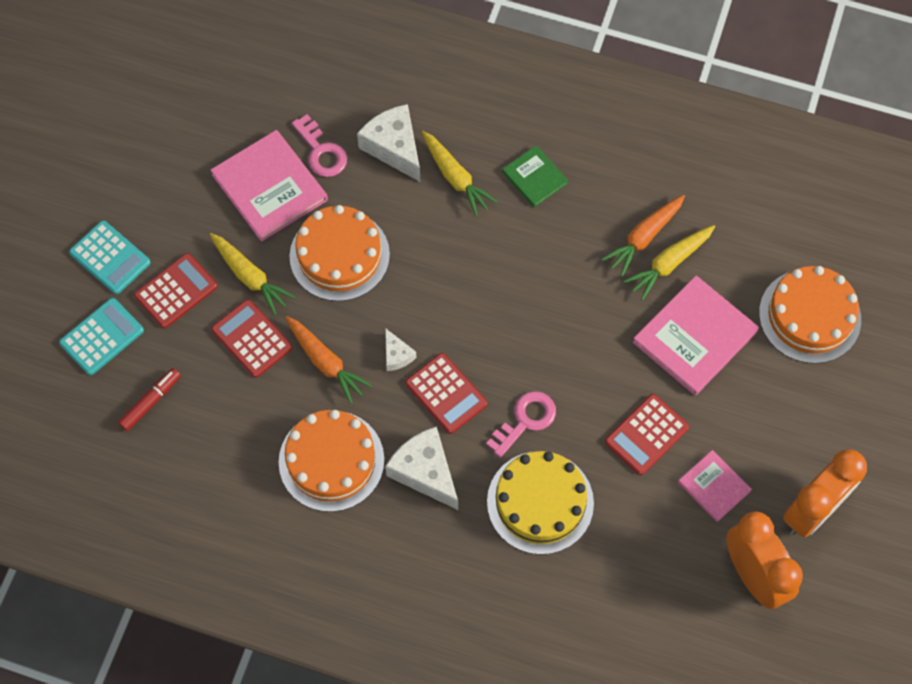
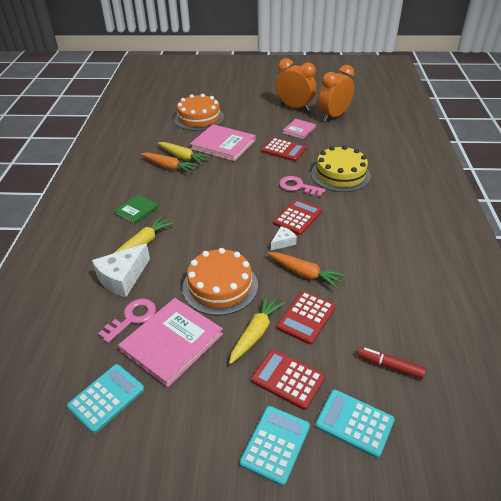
camera: 105 degrees left, 25 degrees down
orange cake [278,410,384,512] -> none
orange carrot [285,316,372,404] -> orange carrot turned 90 degrees clockwise [267,252,345,289]
white cheese [385,426,458,510] -> none
none -> turquoise calculator [67,364,144,434]

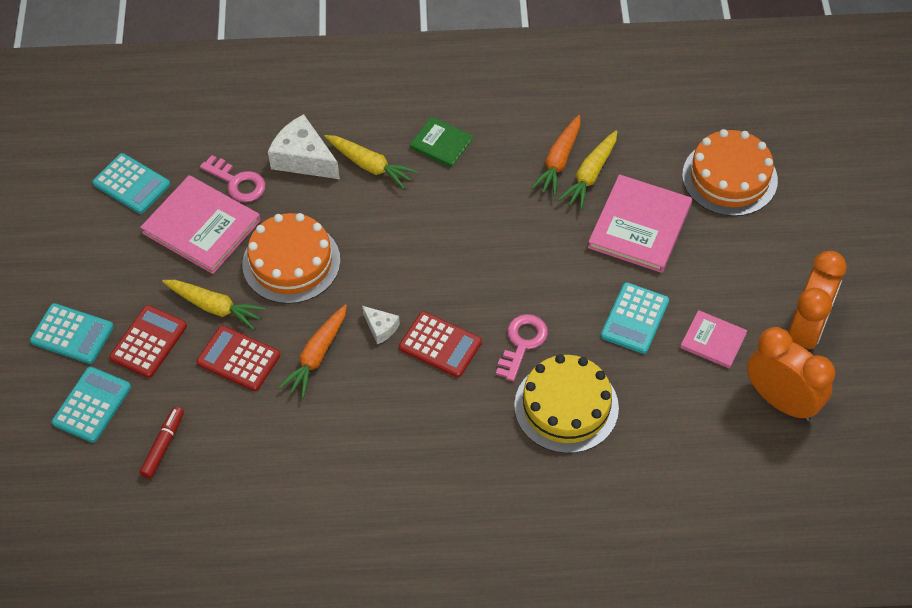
camera: 85 degrees right, 15 degrees up
red calculator [262,138,307,161] -> turquoise calculator [601,282,669,354]

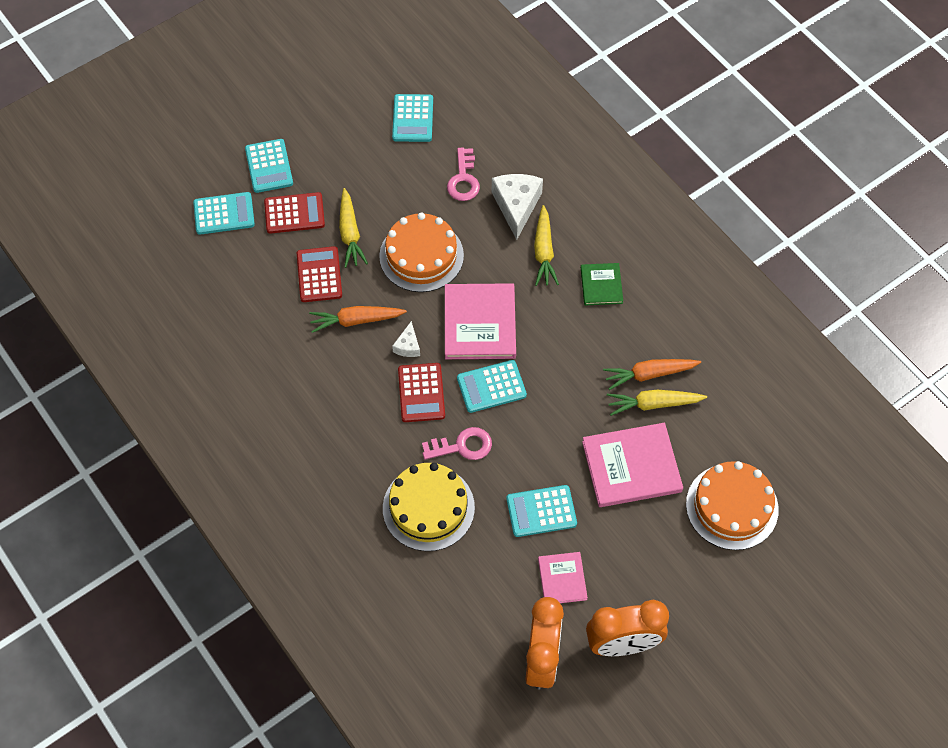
camera: 55 degrees right, 5 degrees up
red marker [139,407,184,479] -> none
pink book [140,175,261,274] -> pink book moved to [445,283,516,359]
none -> turquoise calculator [457,360,527,413]

